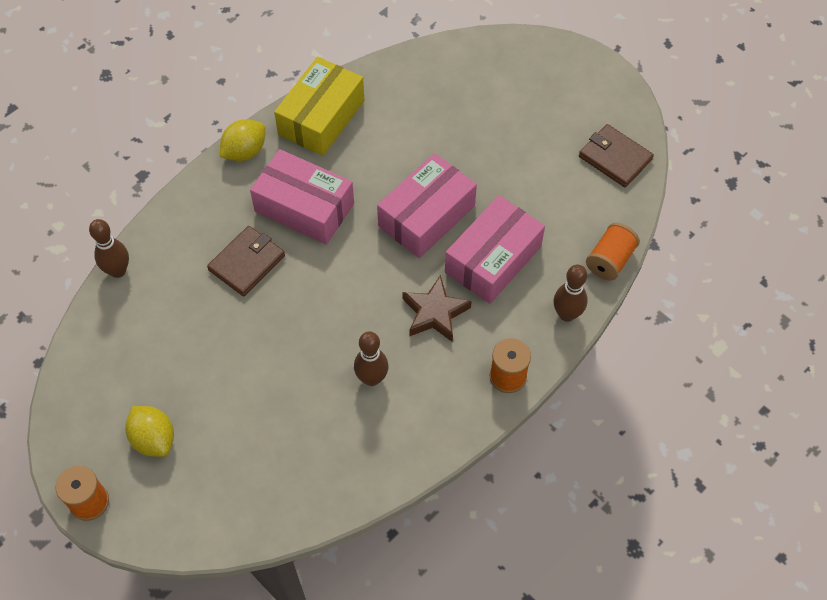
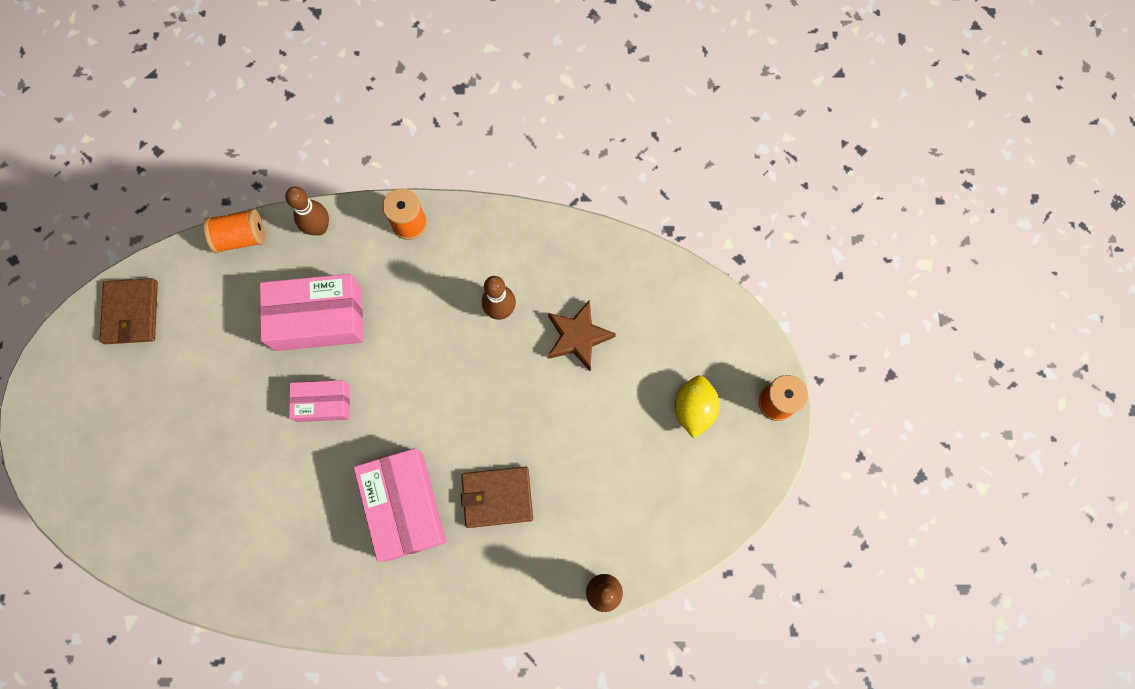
camera: 135 degrees left, 15 degrees up
yellow lemon [220,119,265,161] -> none
yellow box [274,57,364,156] -> none
pink box [377,153,477,258] -> pink box [289,380,350,422], size x0.58
brown star [402,275,472,342] -> brown star moved to [548,300,616,371]

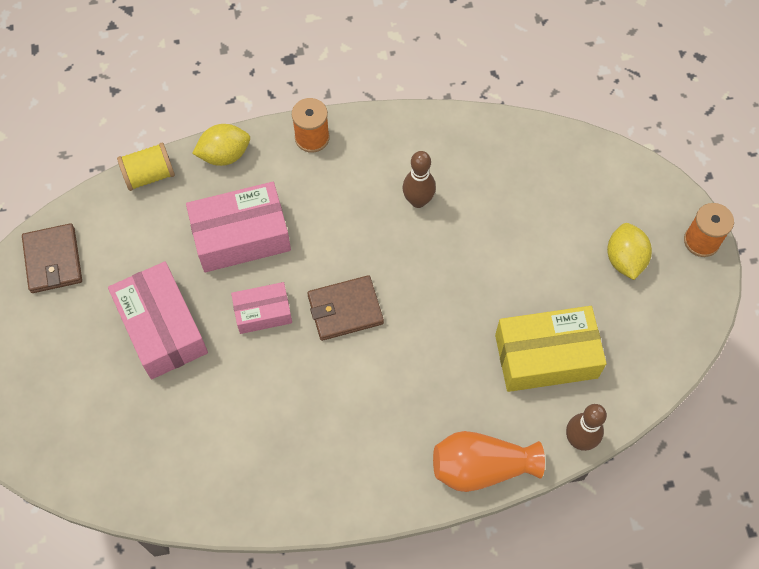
camera: 10 degrees left, 10 degrees down
orange spool [204,209,265,253] -> yellow spool [117,142,175,191]
brown bowling pin [285,186,329,235] -> yellow lemon [192,124,250,166]
pink box [354,448,446,562] -> pink box moved to [108,262,208,379]
brown wallet [461,466,533,528] -> brown wallet moved to [307,275,384,341]
brown star [548,300,616,371] -> none
none -> orange vase [433,431,545,492]
none -> yellow box [495,306,607,392]

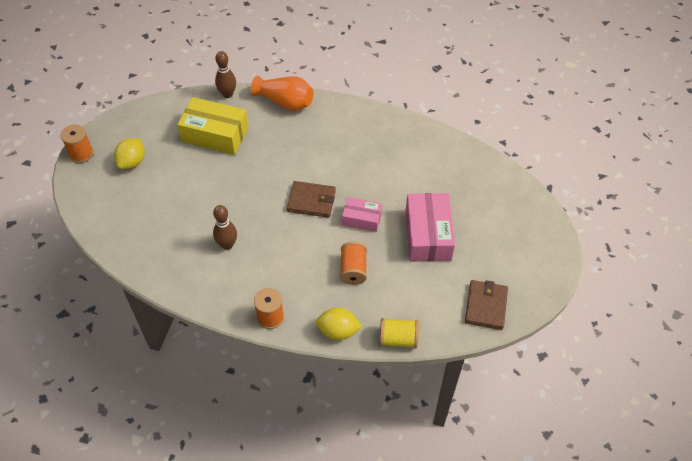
camera: 155 degrees left, 10 degrees down
pink box [186,182,291,272] -> orange spool [340,242,367,285]

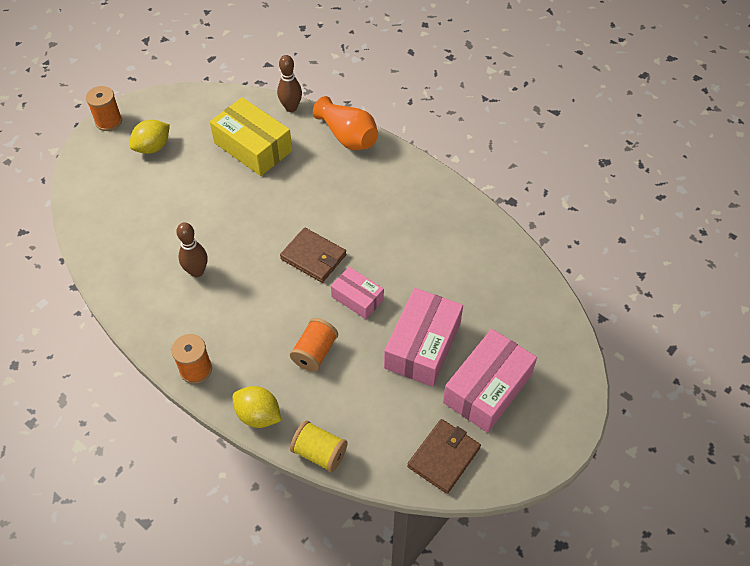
camera: 25 degrees right, 0 degrees up
none -> pink box [443,329,537,433]

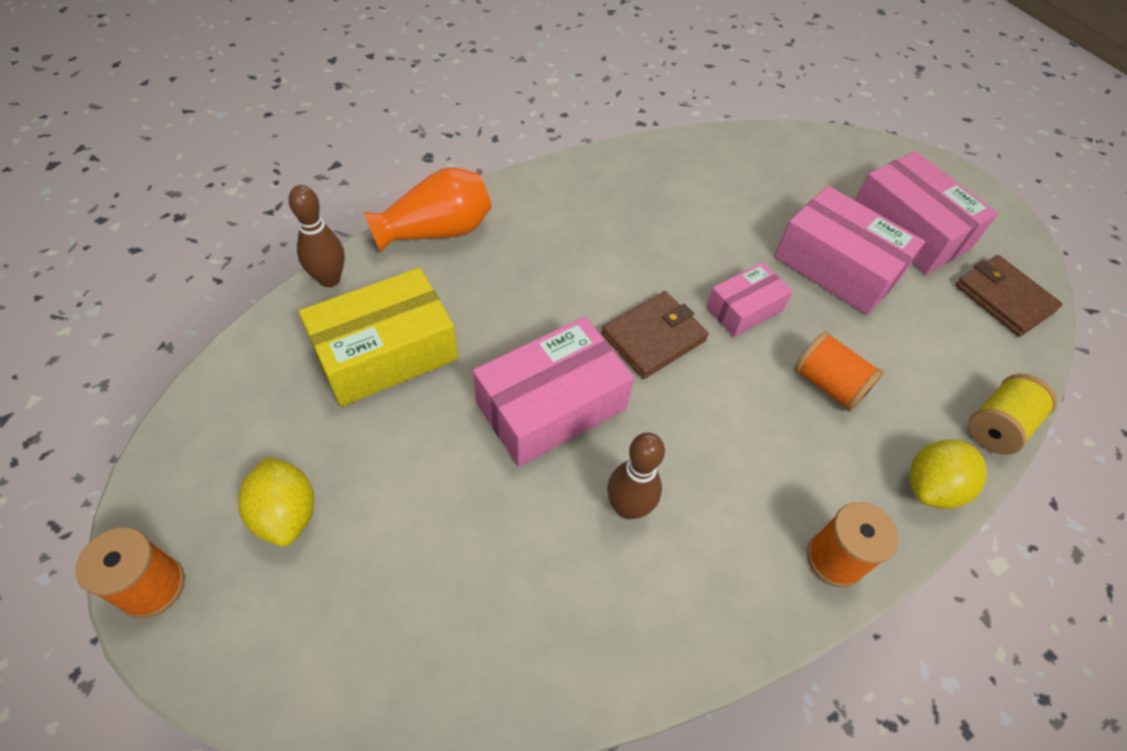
camera: 75 degrees left, 0 degrees up
none -> pink box [473,317,634,467]

